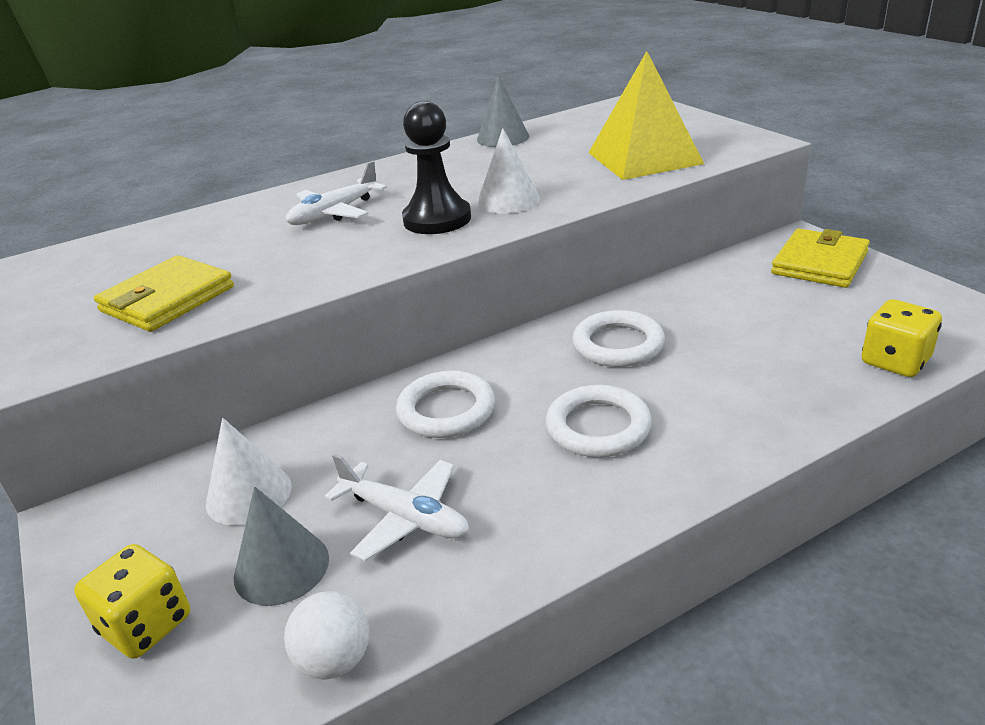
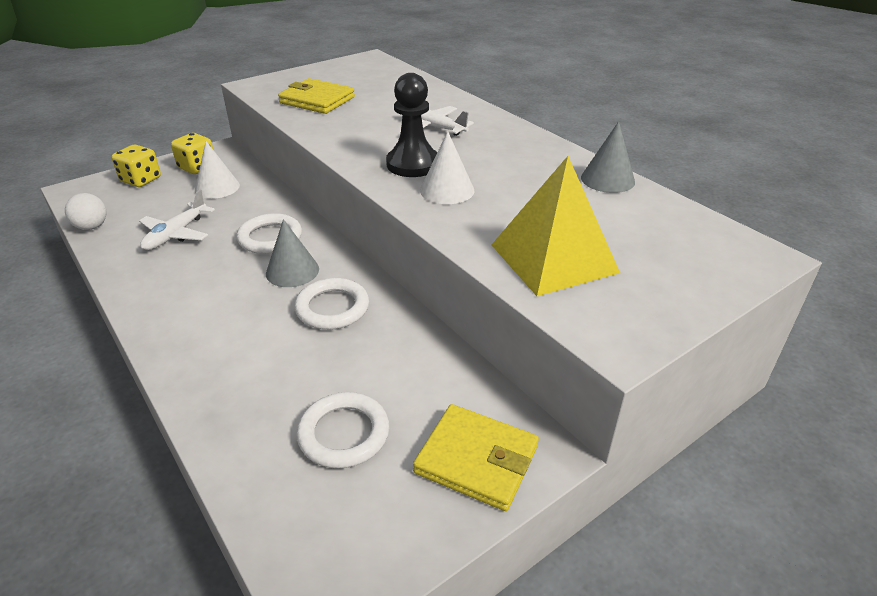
camera: 80 degrees right, 5 degrees up
grey cone [234,486,329,606] -> grey cone moved to [266,219,319,287]
white ring [546,385,652,457] -> white ring moved to [296,392,389,469]
yellow dice [861,299,942,377] -> yellow dice moved to [171,133,213,174]

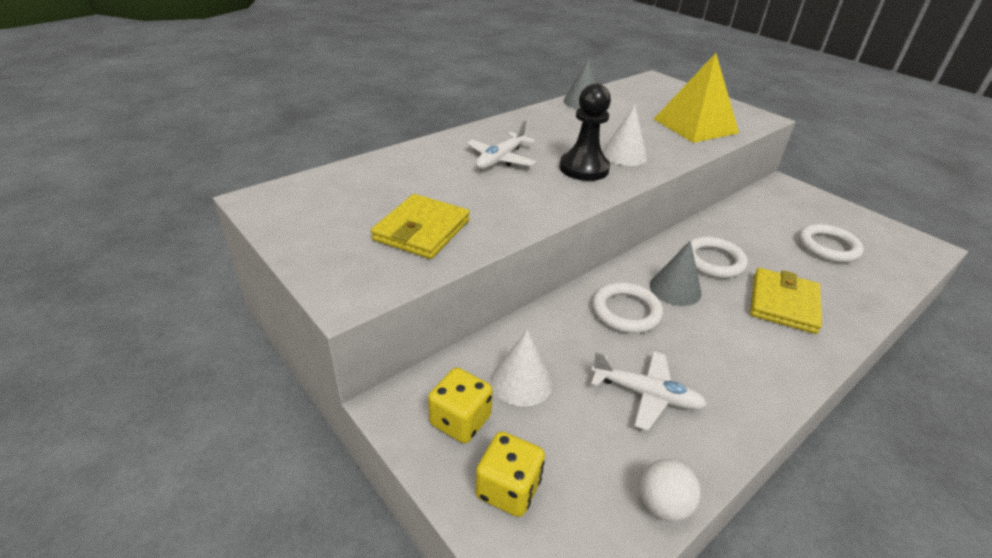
camera: 95 degrees left, 0 degrees up
yellow wallet [413,404,539,511] -> yellow wallet moved to [750,268,822,334]

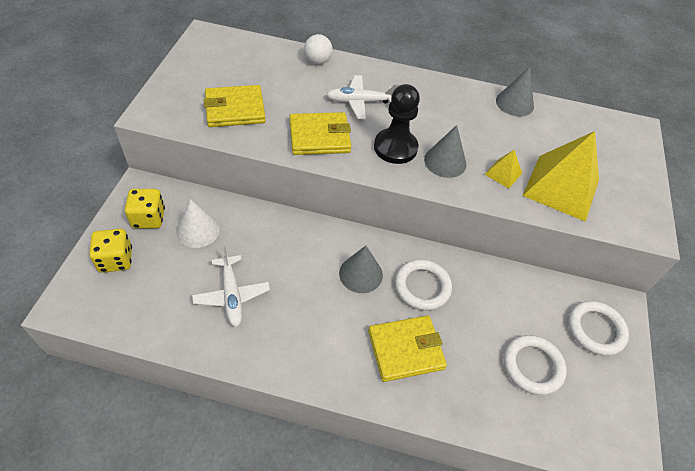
camera: 50 degrees right, 15 degrees up
white ring [592,282,663,333] -> white ring moved to [568,301,629,356]
white cone [602,105,648,166] -> grey cone [424,125,467,178]
white ball [639,459,701,521] -> white ball moved to [304,34,333,64]
none -> yellow wallet [289,112,351,155]
none -> yellow pyramid [484,150,522,189]

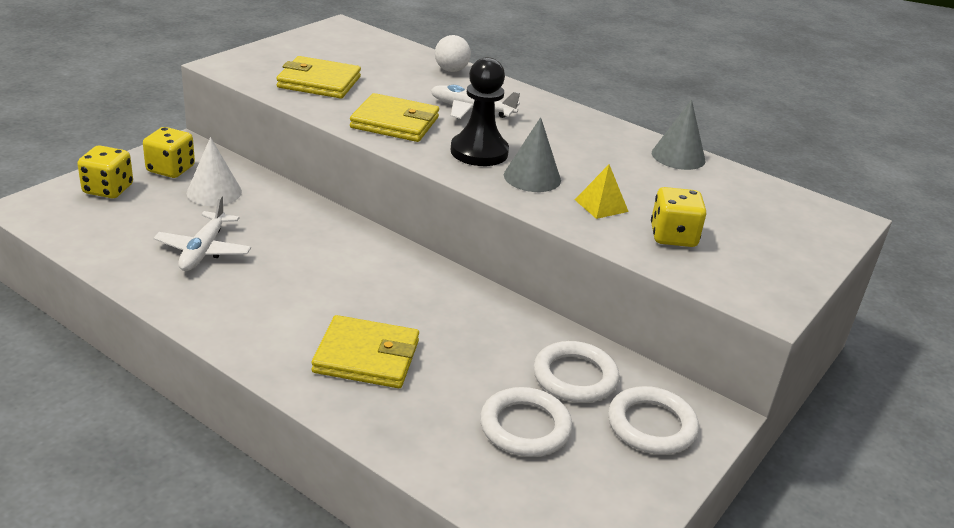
camera: 25 degrees right, 20 degrees down
grey cone [339,246,383,293] -> none
white ring [395,259,452,311] -> white ring moved to [533,341,619,403]
yellow pyramid [523,131,599,222] -> yellow dice [651,187,706,247]

